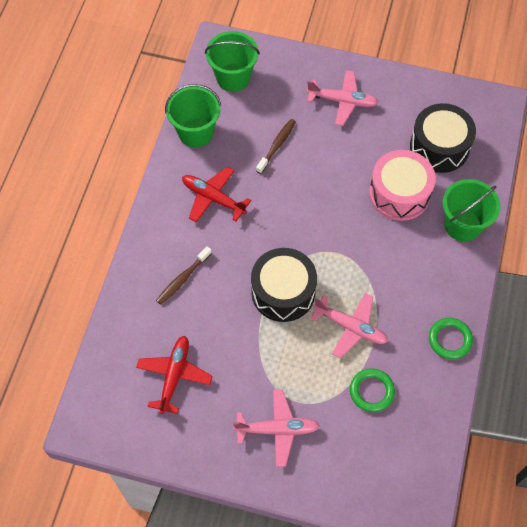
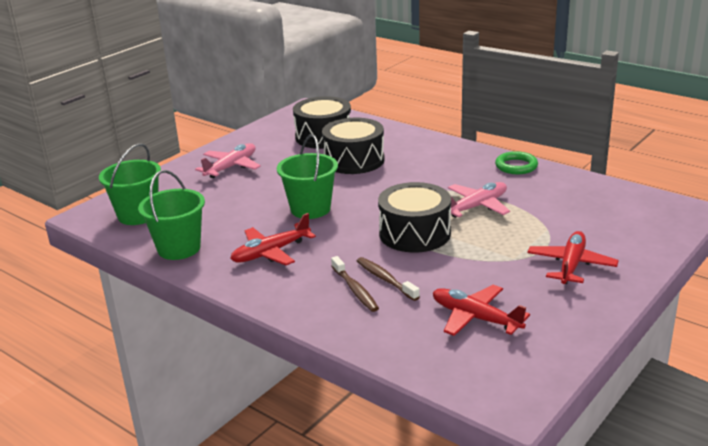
camera: 65 degrees left, 35 degrees down
pink plane [233,389,320,467] -> red plane [527,231,619,284]
brown toothbrush [256,119,296,174] -> brown toothbrush moved to [357,257,420,301]
green ring [350,368,395,412] -> none
pink drum [369,150,436,221] -> black drum [322,118,385,174]
green bucket [443,179,501,242] -> green bucket moved to [277,134,338,219]

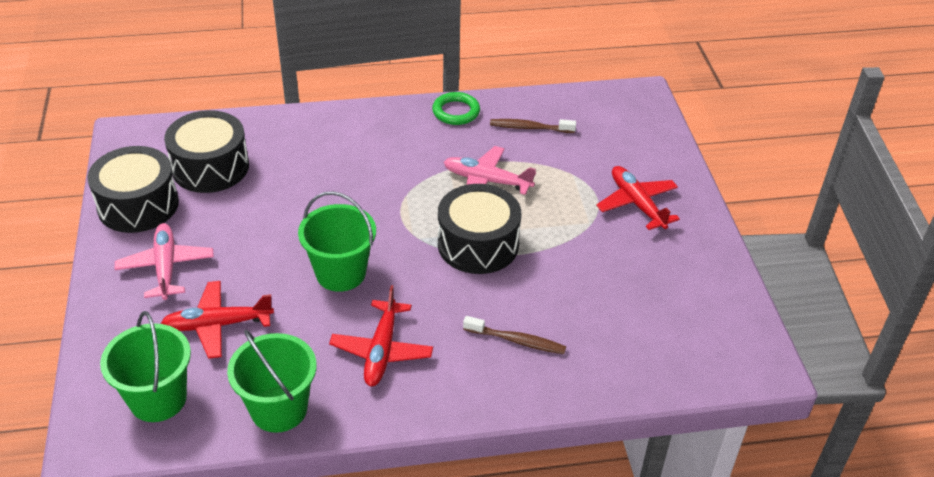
camera: 50 degrees left, 15 degrees up
black drum [322,118,385,174] -> black drum moved to [87,146,179,233]
brown toothbrush [357,257,420,301] -> brown toothbrush moved to [490,119,576,133]
red plane [433,285,530,336] -> red plane moved to [161,281,274,359]
pink plane [448,182,510,218] -> pink plane turned 75 degrees counterclockwise [444,146,536,195]

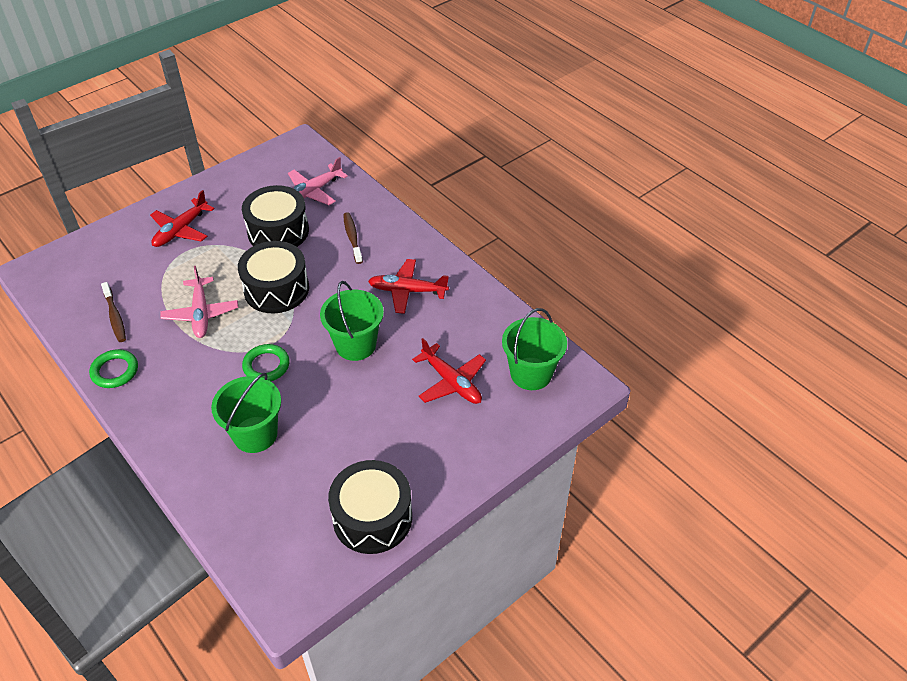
camera: 120 degrees left, 5 degrees up
pink plane [115,223,214,300] -> pink plane moved to [288,157,348,205]
black drum [164,110,249,193] -> black drum moved to [242,185,309,247]
green bucket [227,330,317,433] -> green bucket moved to [211,373,281,453]
red plane [329,285,433,387] -> red plane turned 150 degrees counterclockwise [368,259,449,314]
none -> green ring [242,344,290,381]

